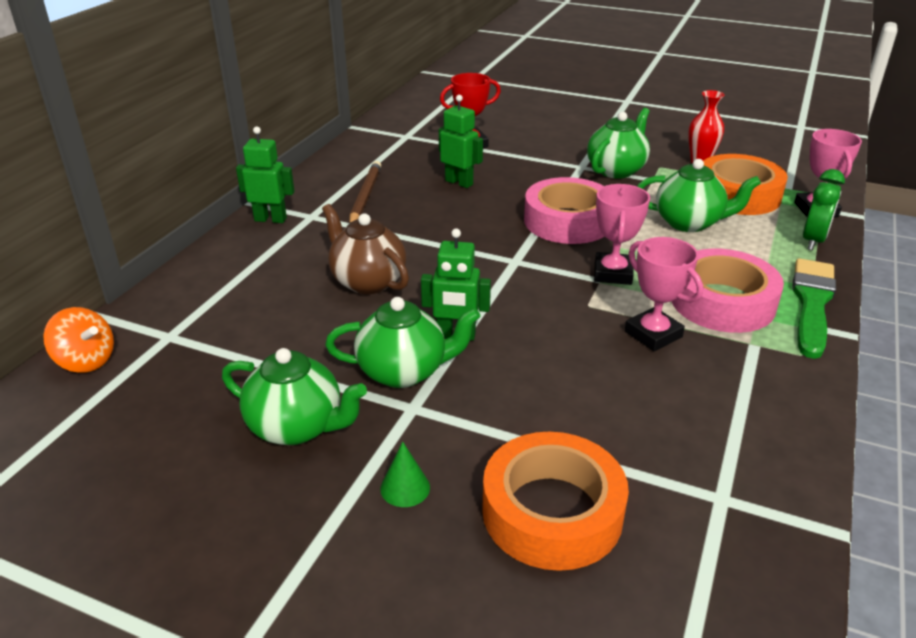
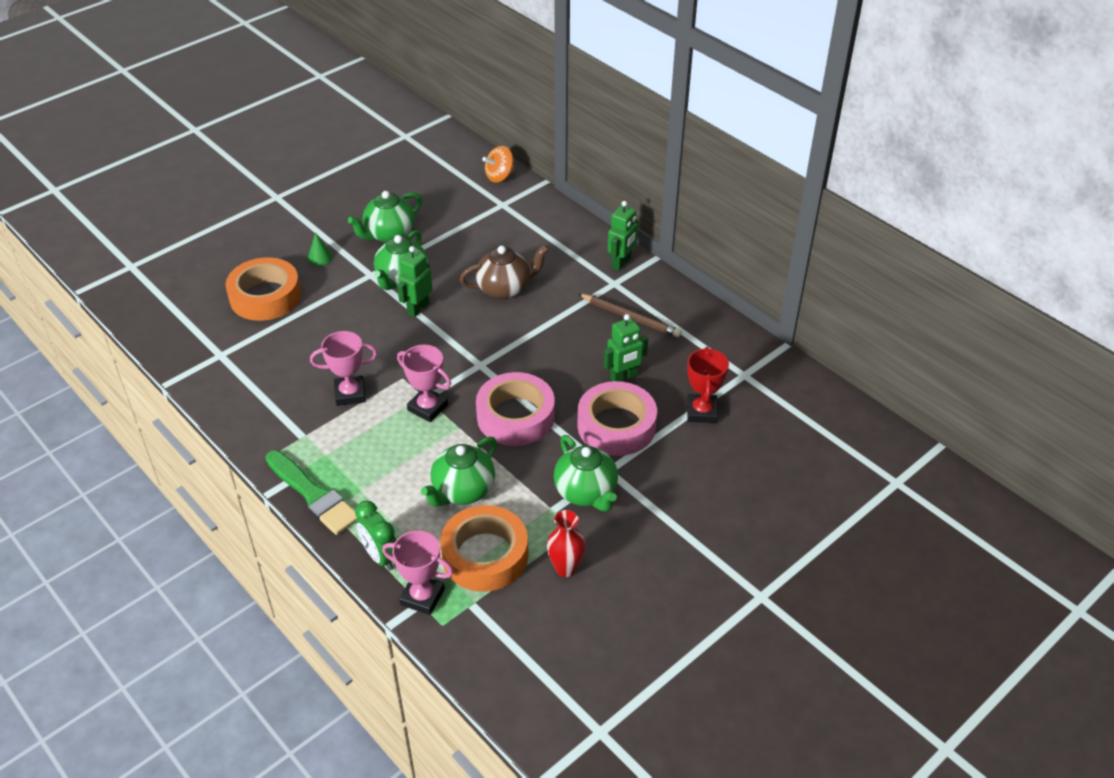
camera: 115 degrees right, 10 degrees up
pink tape [672,249,784,333] -> pink tape moved to [577,381,657,456]

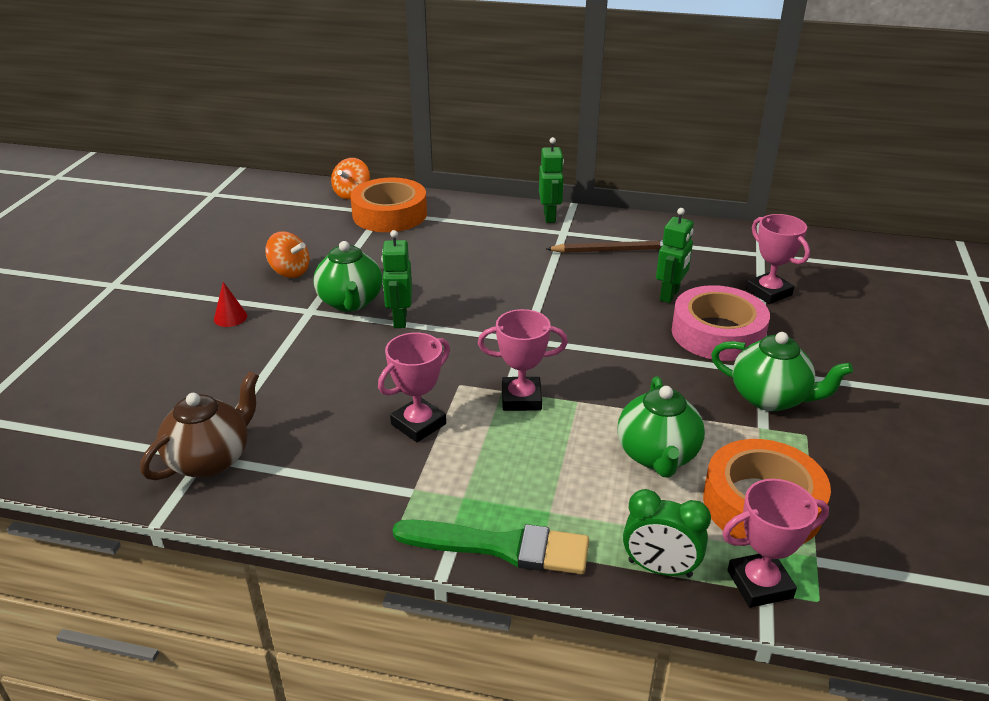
camera: 35 degrees left, 10 degrees down
orange tape [226,257,301,321] -> orange tape moved to [350,177,427,232]
green cone [308,232,333,266] -> red cone [214,282,247,327]
green teapot [348,191,422,242] -> orange spinning top [265,231,309,278]
brown teapot [460,245,549,299] -> brown teapot moved to [140,371,259,480]
pink tape [476,372,555,446] -> none
red vase [547,510,586,577] -> none
red trophy [687,347,729,423] -> pink trophy [746,214,810,304]

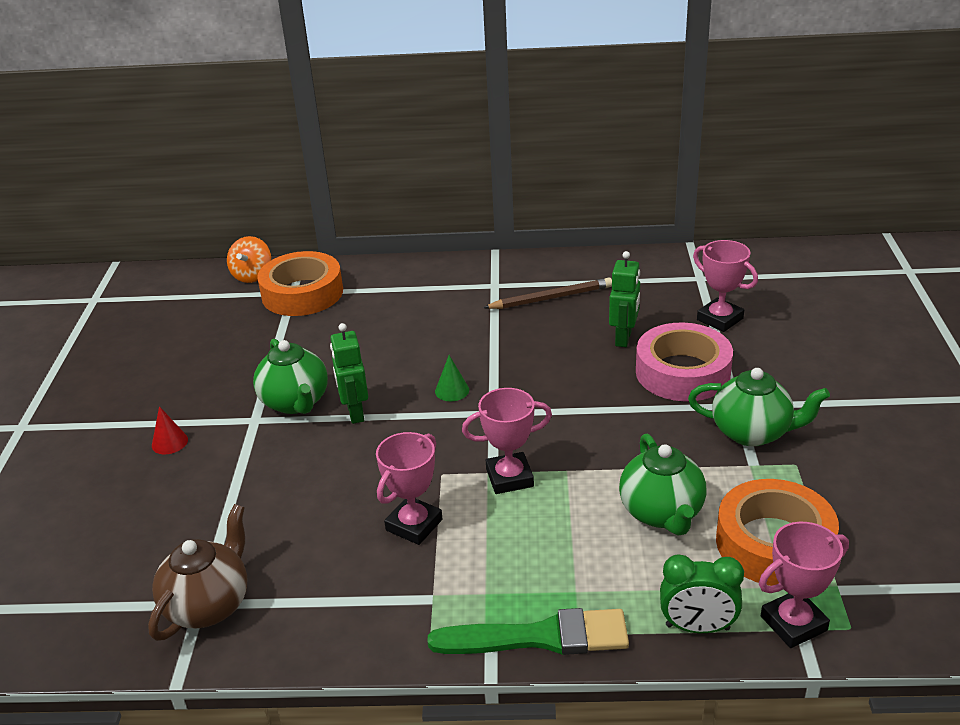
camera: 10 degrees left, 0 degrees up
orange spinning top [265,231,309,278] -> none
green robot [539,137,564,223] -> none
none -> green cone [435,355,469,401]

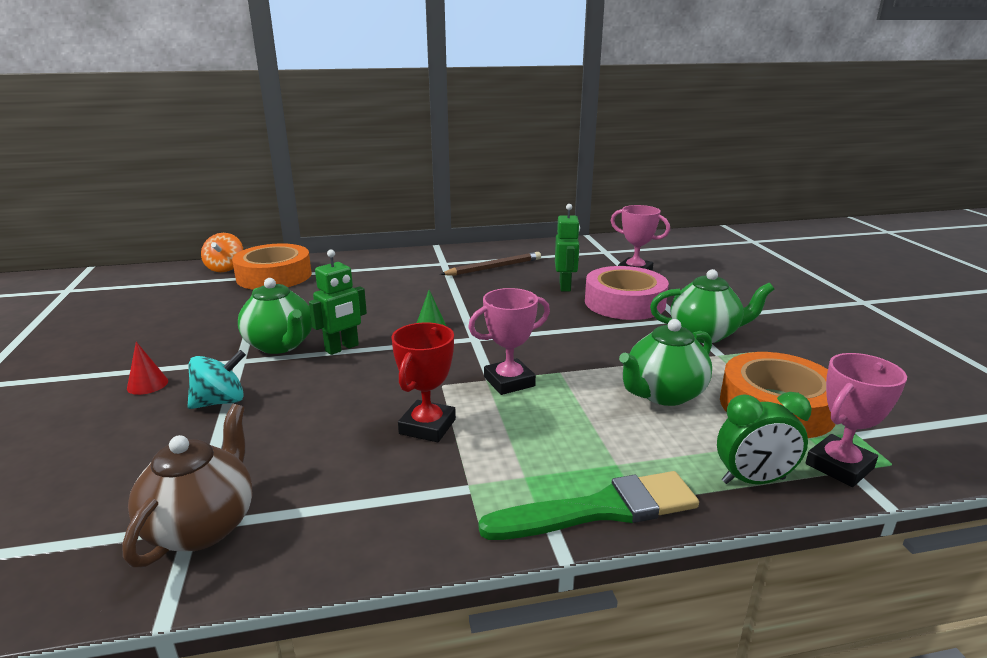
camera: 15 degrees left, 10 degrees down
green robot [330,323,368,424] -> green robot turned 105 degrees counterclockwise [309,250,367,355]
pink trophy [376,432,442,545] -> red trophy [391,322,456,442]
green teapot [619,434,706,536] -> green teapot turned 75 degrees clockwise [619,319,712,406]
none -> turquoise spinning top [187,350,246,409]

